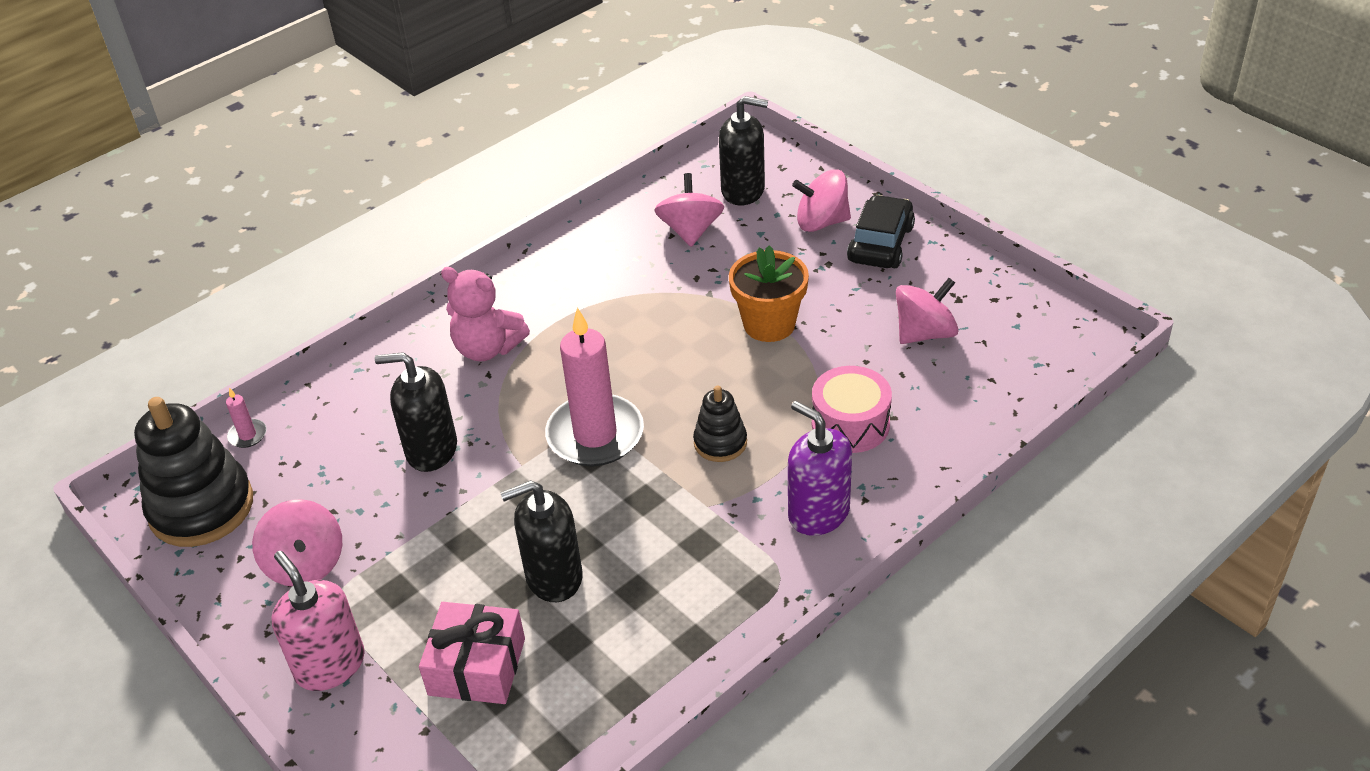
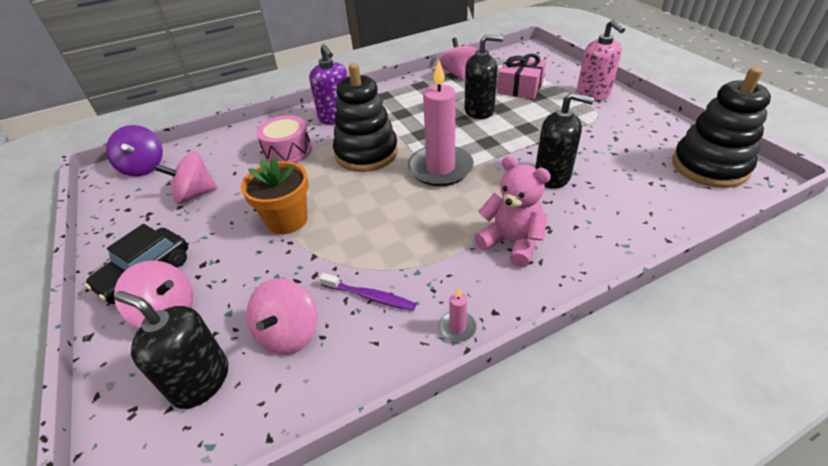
camera: 165 degrees left, 0 degrees up
pink candle [226,388,267,448] -> pink candle moved to [439,288,477,342]
pink spinning top [252,499,342,586] -> pink spinning top moved to [439,38,477,80]
black stacking toy [693,386,747,462] -> black stacking toy [333,63,398,172], size x1.91
none -> purple spinning top [106,125,163,177]
none -> purple toothbrush [319,273,416,311]

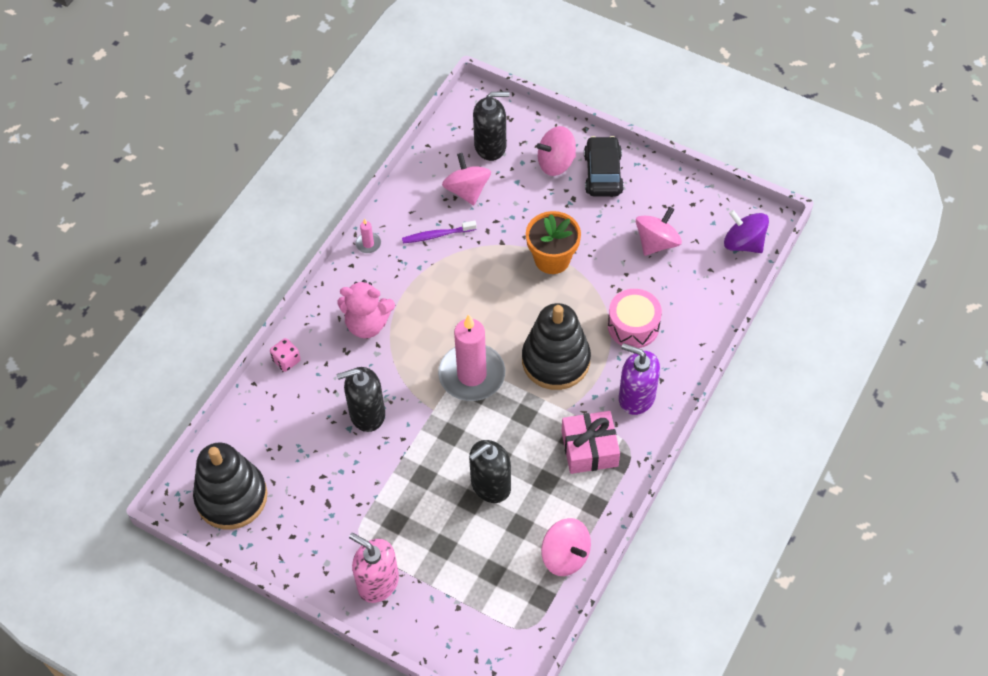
camera: 145 degrees right, 15 degrees up
pink gift [497,54,546,99] -> pink gift moved to [562,411,620,474]
none -> pink dice [270,338,301,372]

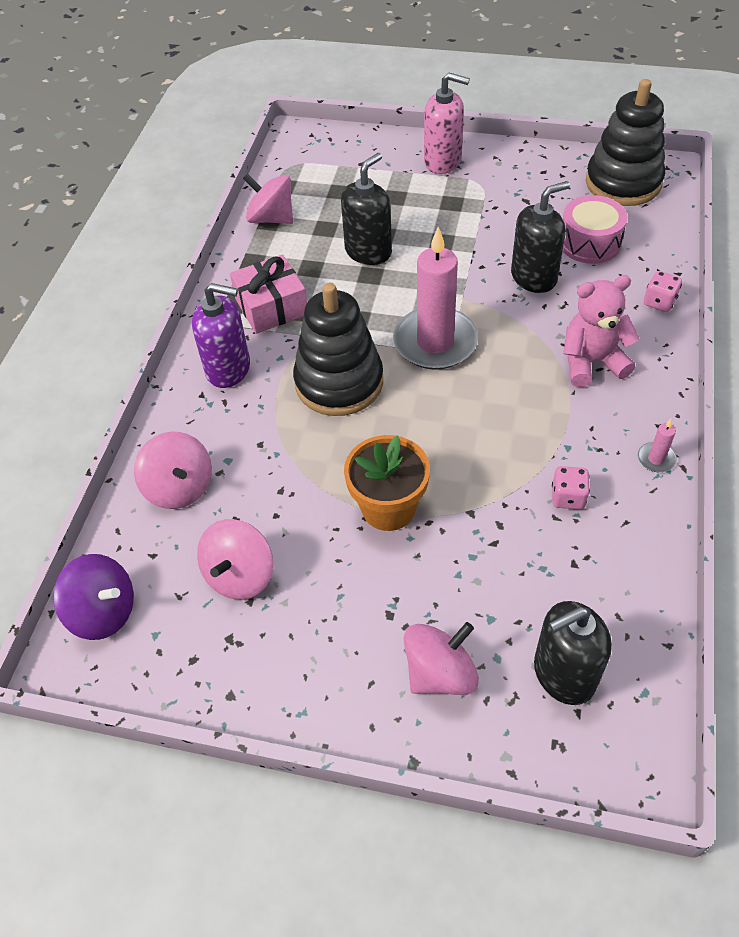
camera: 165 degrees right, 5 degrees down
purple toothbrush [402,221,477,243] -> pink dice [552,466,590,509]
pink spinning top [442,153,491,205] -> pink spinning top moved to [134,431,212,509]
black car [584,136,624,197] -> none
pink drum [608,289,662,348] -> pink drum moved to [563,195,628,264]

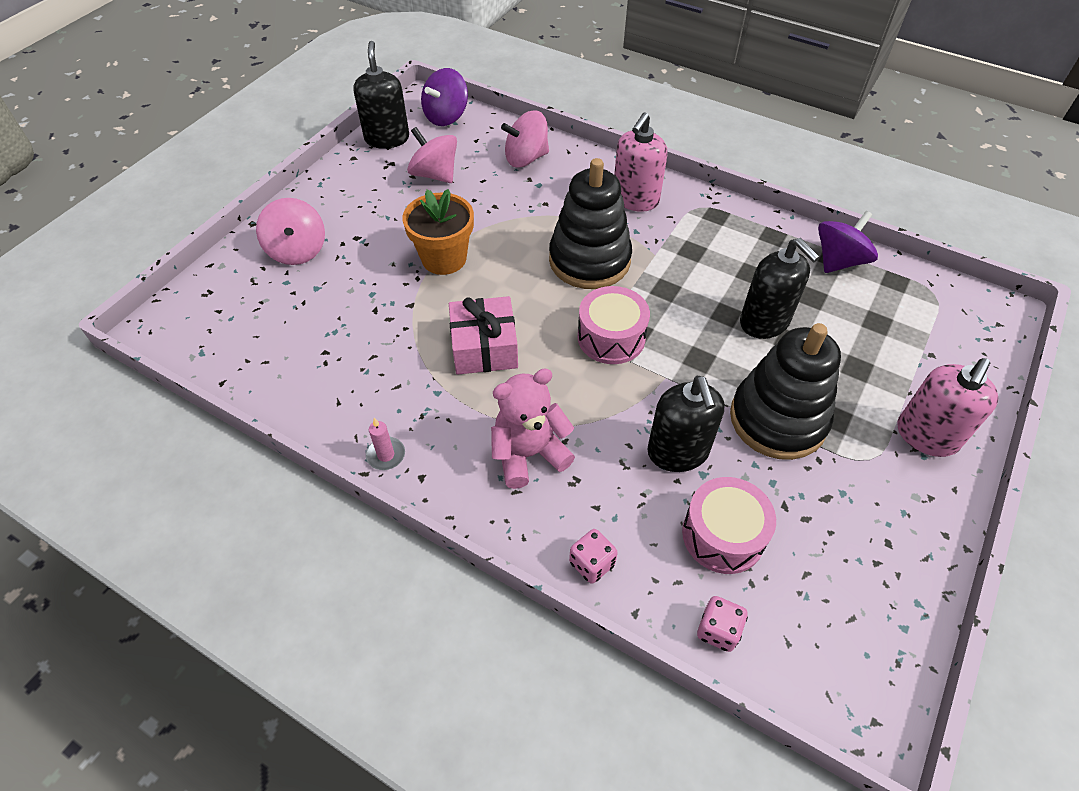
camera: 105 degrees right, 0 degrees up
purple soap dispenser [192,283,250,388] -> pink soap dispenser [614,112,667,212]
pink gift [230,254,307,334] -> pink gift moved to [449,296,518,375]
pink spinning top [243,173,293,224] -> purple spinning top [818,211,878,273]
pink candle [393,227,478,370] -> pink drum [578,286,650,364]
black soap dispenser [534,601,612,705] -> black soap dispenser moved to [353,41,409,149]
pink dice [552,466,590,509] -> pink dice moved to [697,596,748,652]
pink teddy bear [563,275,640,387] -> pink teddy bear turned 120 degrees counterclockwise [491,368,575,489]
black stacking toy [586,79,665,206] -> black stacking toy moved to [730,323,841,460]

